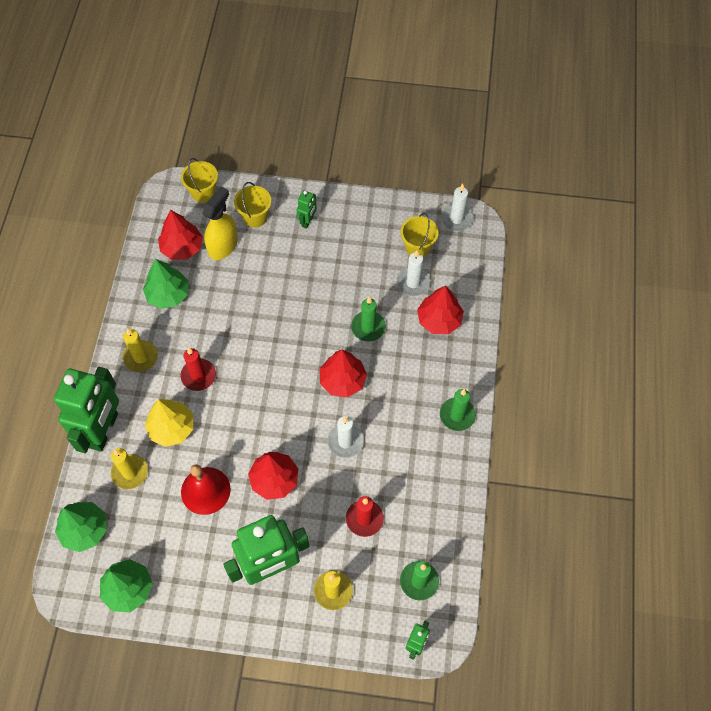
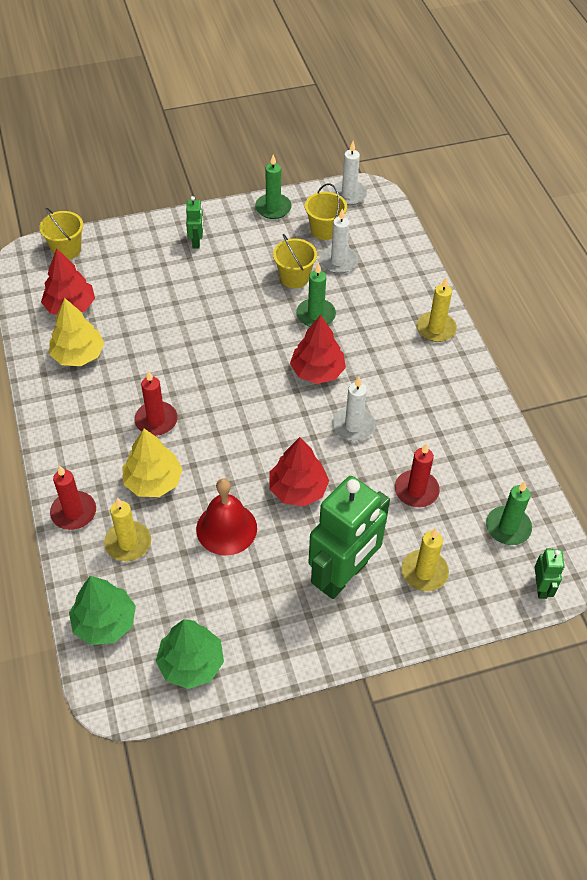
camera: 25 degrees left, 10 degrees down
green robot [54,367,119,453] -> red candle [50,465,96,530]
yellow candle [123,328,158,372] -> yellow candle moved to [417,277,457,342]
green tree [143,259,188,309] -> yellow tree [49,298,104,366]
yellow spray bottle [202,187,238,260] -> none
yellow bucket [234,182,271,227] -> yellow bucket moved to [273,234,317,288]
red tree [417,286,464,334] -> none
green candle [440,389,476,431] -> green candle moved to [255,154,292,219]

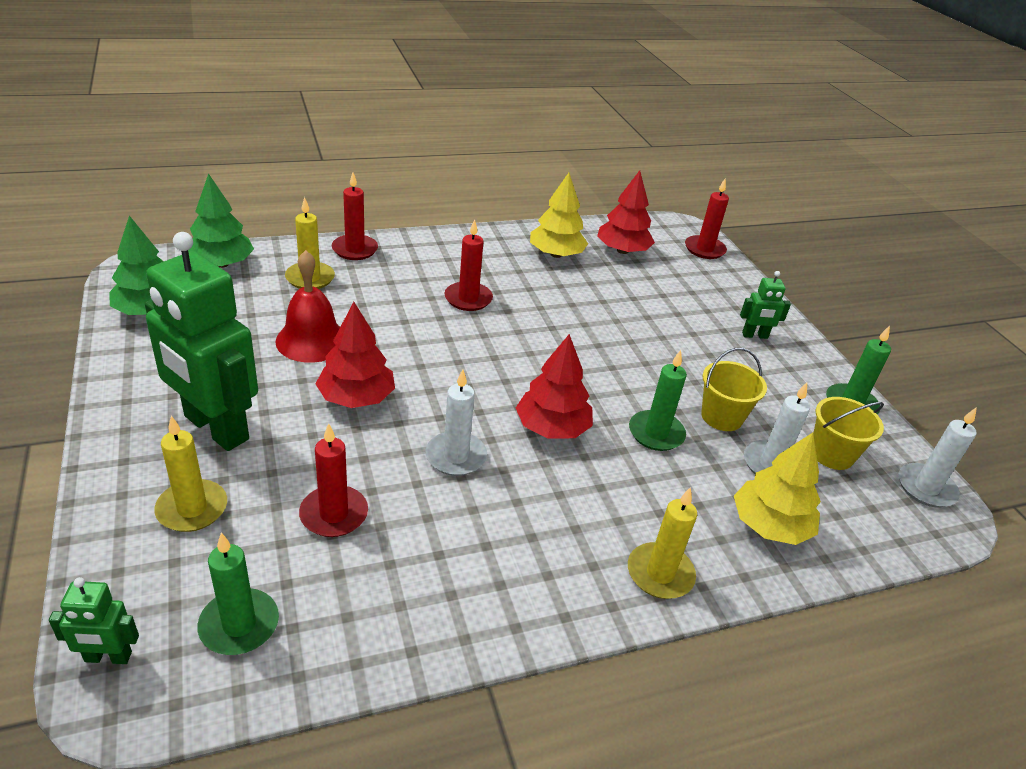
camera: 85 degrees right, 15 degrees down
yellow bucket [39,207,83,260] -> red candle [685,178,729,259]
yellow tree [122,428,183,497] -> yellow tree moved to [734,433,821,545]

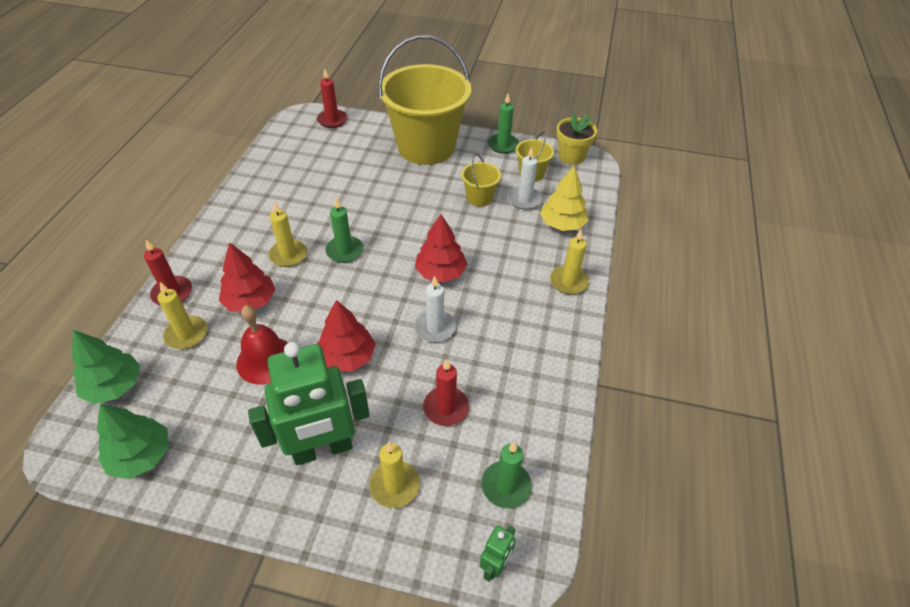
camera: 55 degrees left, 10 degrees up
red candle [444,219,493,311] -> yellow candle [268,201,307,267]
yellow tree [530,173,588,258] -> none
red tree [597,171,655,254] -> red tree moved to [219,242,275,312]
green candle [629,350,687,451] -> green candle moved to [325,198,363,263]
green robot [740,271,791,339] -> yellow bucket [378,35,472,165]
white candle [898,407,977,507] -> yellow flower pot [556,113,597,165]

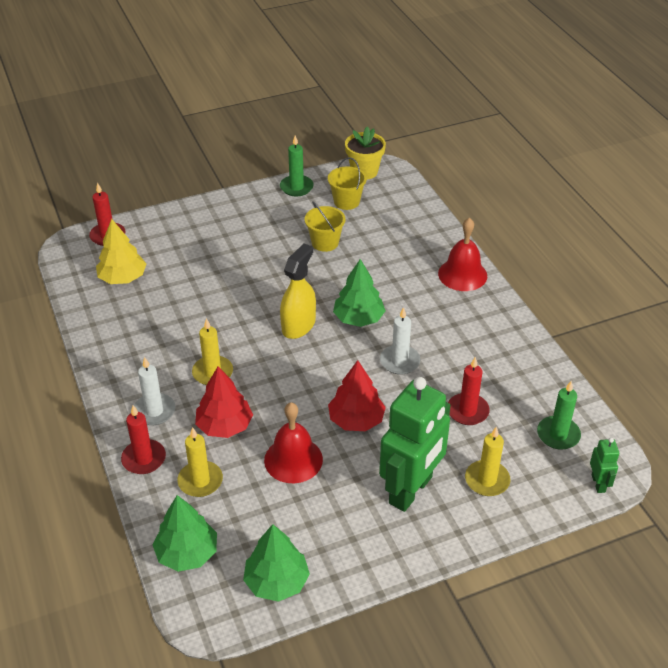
camera: 35 degrees left, 5 degrees down
green candle [325,198,363,263] -> none
yellow bucket [378,35,472,165] -> none
red tree [415,214,468,282] -> green tree [333,259,385,327]
white candle [508,147,543,210] -> white candle moved to [134,357,175,425]
yellow tree [540,166,589,231] -> yellow tree moved to [96,219,147,284]
yellow candle [550,230,589,295] -> red bell [438,218,487,291]
none -> yellow spray bottle [280,244,316,339]

